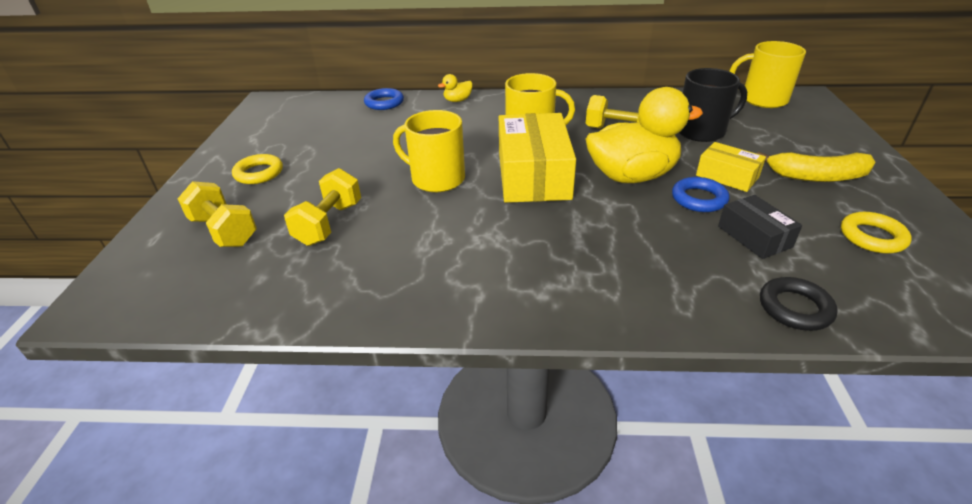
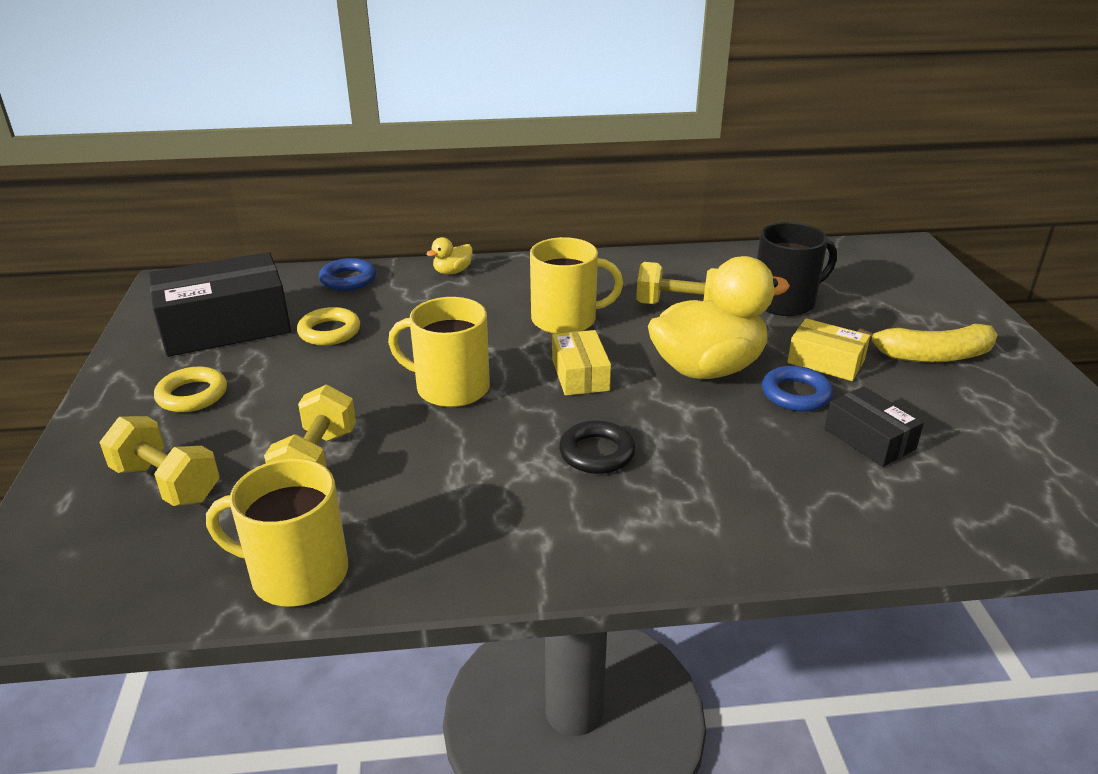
camera: 10 degrees left, 5 degrees down
yellow box [499,113,576,203] -> yellow box [552,330,611,396], size x0.52
yellow mug [729,41,806,108] -> yellow mug moved to [206,458,348,606]
black ring [760,277,838,331] -> black ring moved to [559,421,635,474]
yellow ring [841,212,912,254] -> yellow ring moved to [297,307,360,346]
none -> black box [149,252,291,357]

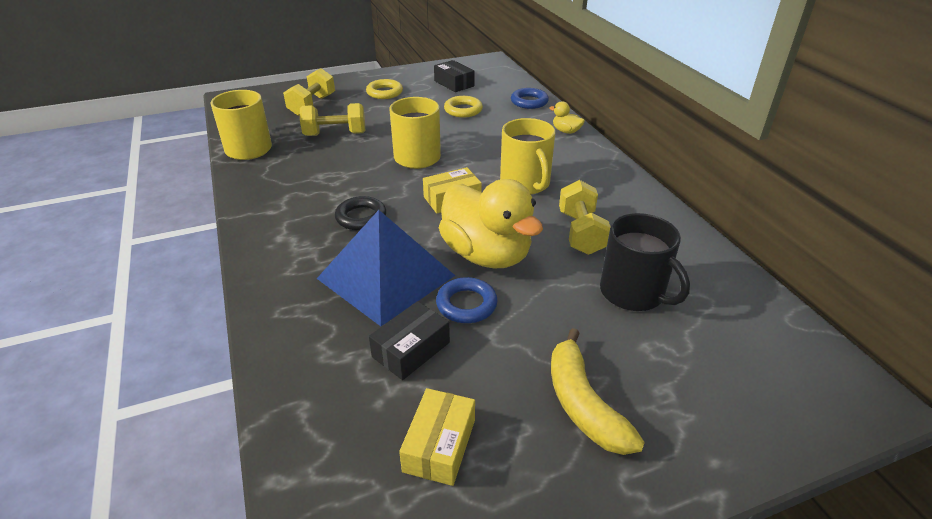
camera: 75 degrees right, 5 degrees up
black box [149,252,291,357] -> black box [434,60,475,92], size x0.52
yellow box [787,318,870,381] -> yellow box moved to [399,388,475,486]
none -> blue pyramid [317,210,455,326]

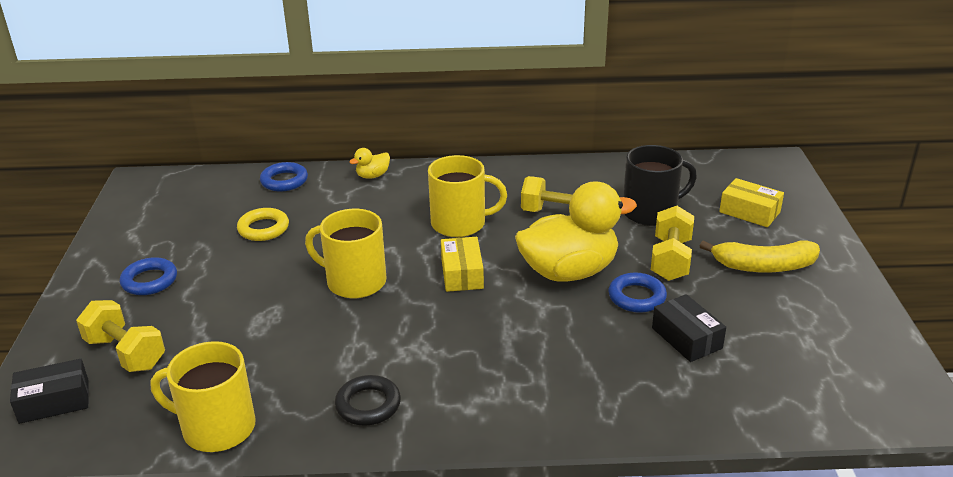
camera: 70 degrees left, 5 degrees down
yellow dumbbell [300,103,365,136] -> yellow dumbbell moved to [651,206,694,281]
blue pyramid [317,210,455,326] -> none
black ring [335,196,386,230] -> black ring moved to [335,375,401,426]
yellow ring [366,79,403,99] -> blue ring [120,257,177,295]
yellow box [399,388,475,486] -> yellow box moved to [719,178,784,227]
black box [434,60,475,92] -> black box moved to [10,359,89,424]

